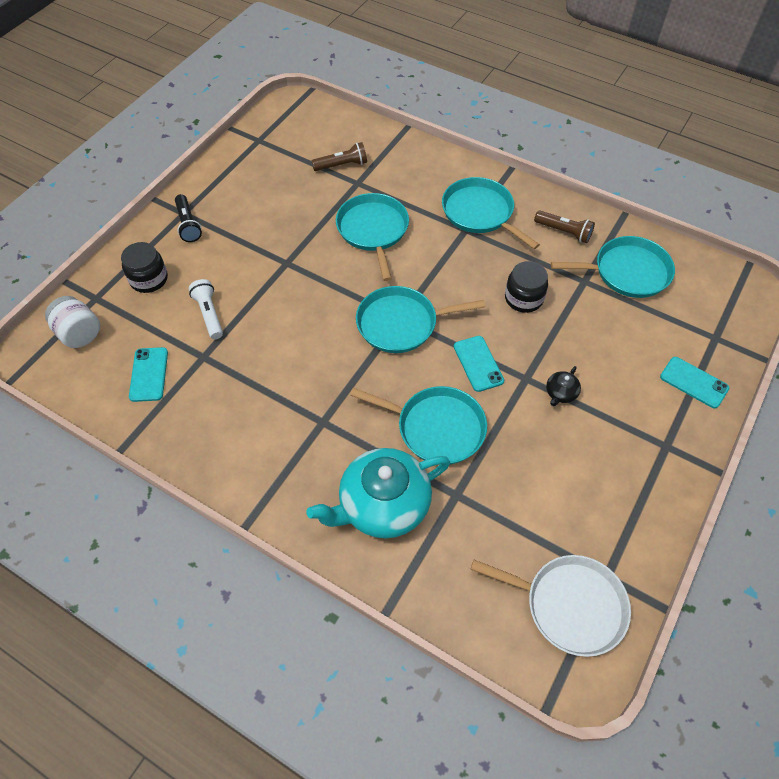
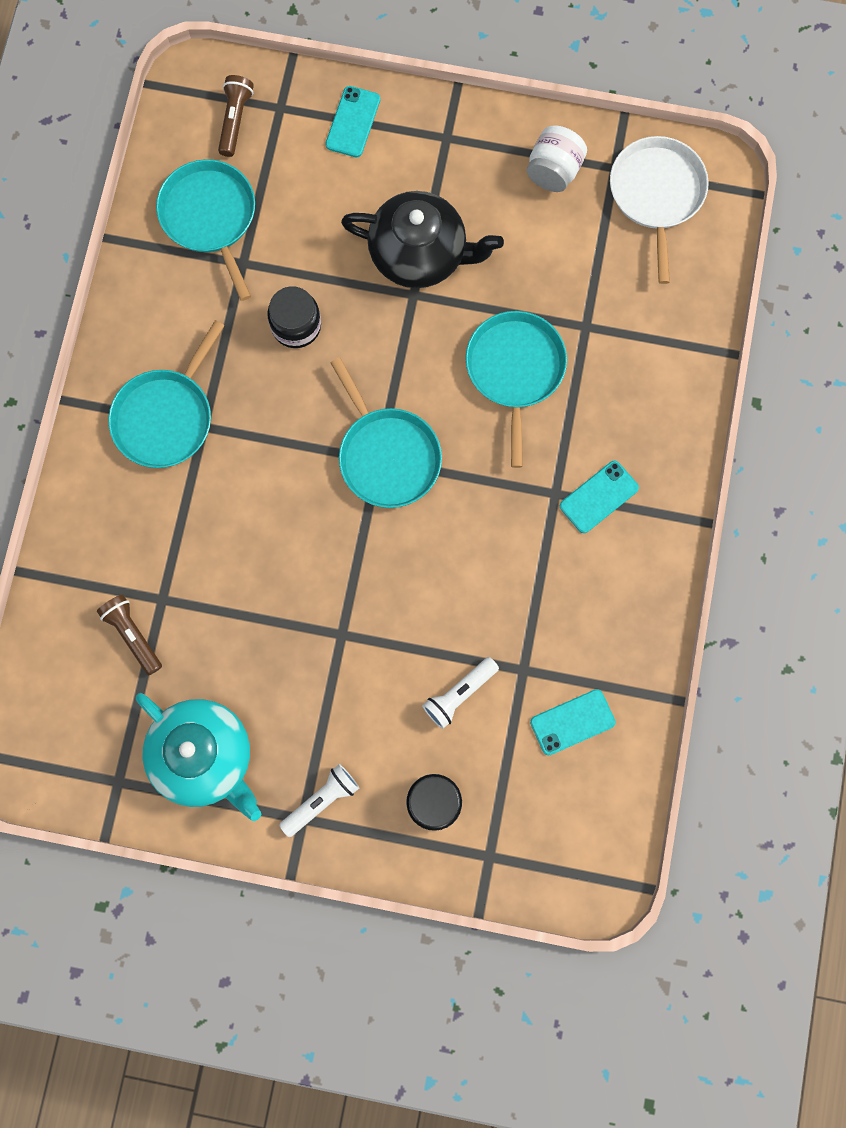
camera: 110 degrees left, 20 degrees up
white jar [45,296,100,348] -> white jar moved to [527,126,587,192]
black flashlight [175,194,202,242] -> white flashlight [279,764,359,837]
turquoise teapot [306,448,450,538] -> turquoise teapot moved to [136,693,261,821]
turquoise pan [336,193,409,281] -> none
turquoise phone [454,336,504,392] -> turquoise phone moved to [560,461,639,533]
brown flashlight [534,210,595,243] -> brown flashlight moved to [218,75,254,157]
black teapot [546,366,581,406] -> black teapot [341,191,504,288], size x2.45

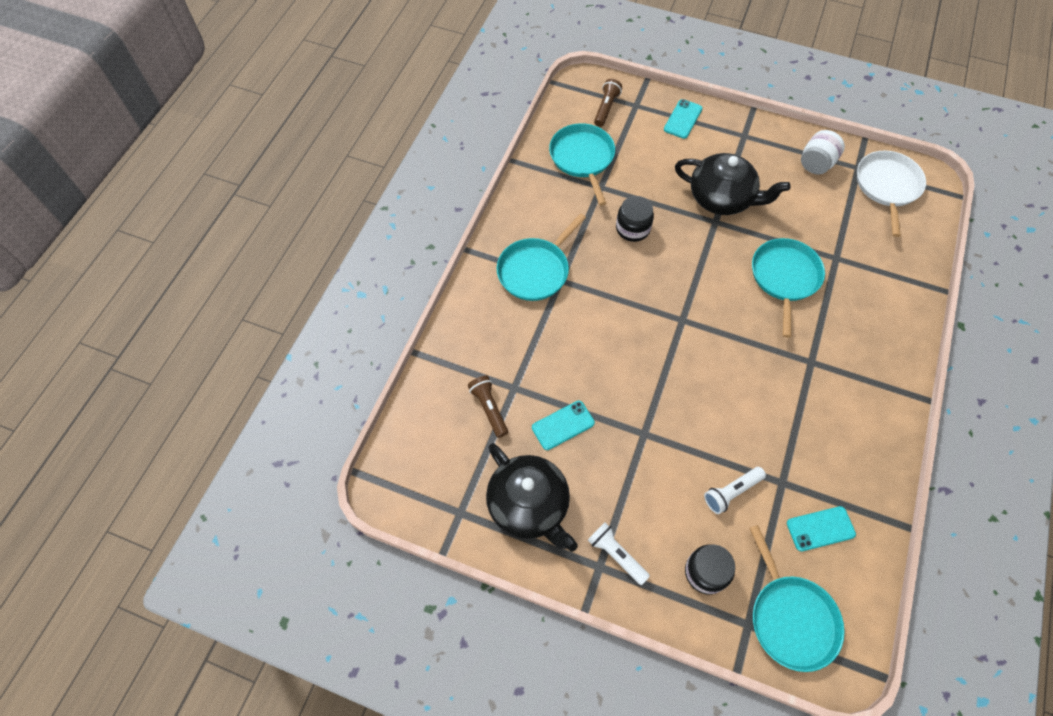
camera: 10 degrees right, 15 degrees down
turquoise teapot [136,693,261,821] -> black teapot [486,443,578,552]
white flashlight [279,764,359,837] -> white flashlight turned 105 degrees counterclockwise [588,522,650,585]
turquoise pan [330,357,442,508] -> turquoise pan moved to [750,525,845,672]
turquoise phone [560,461,639,533] -> turquoise phone moved to [532,401,595,450]

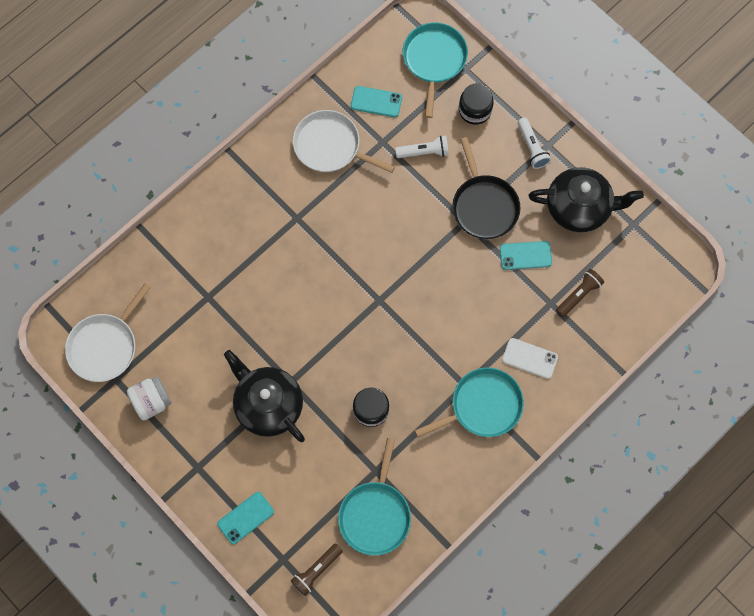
camera: 155 degrees left, 10 degrees up
brown flashlight [468,376,508,438] -> brown flashlight turned 135 degrees counterclockwise [556,269,604,317]
black teapot [486,443,578,552] -> black teapot turned 105 degrees clockwise [528,167,644,232]
turquoise pan [752,238,825,338] -> none
none -> white pan [293,110,395,173]
none -> black pan [452,137,520,239]
none -> white phone [502,338,558,379]

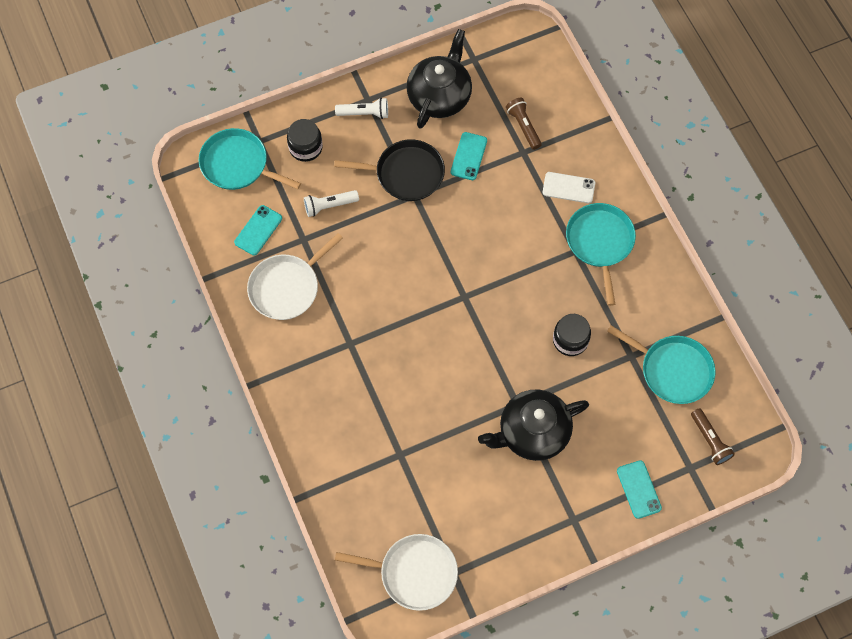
camera: 70 degrees left, 5 degrees down
white pan [65,283,151,382] -> white pan turned 45 degrees counterclockwise [335,534,458,611]
white jar [127,376,172,421] -> none
white flashlight [395,136,449,158] -> white flashlight turned 120 degrees counterclockwise [304,190,359,217]
white phone [502,338,558,379] -> white phone turned 60 degrees clockwise [542,172,595,203]

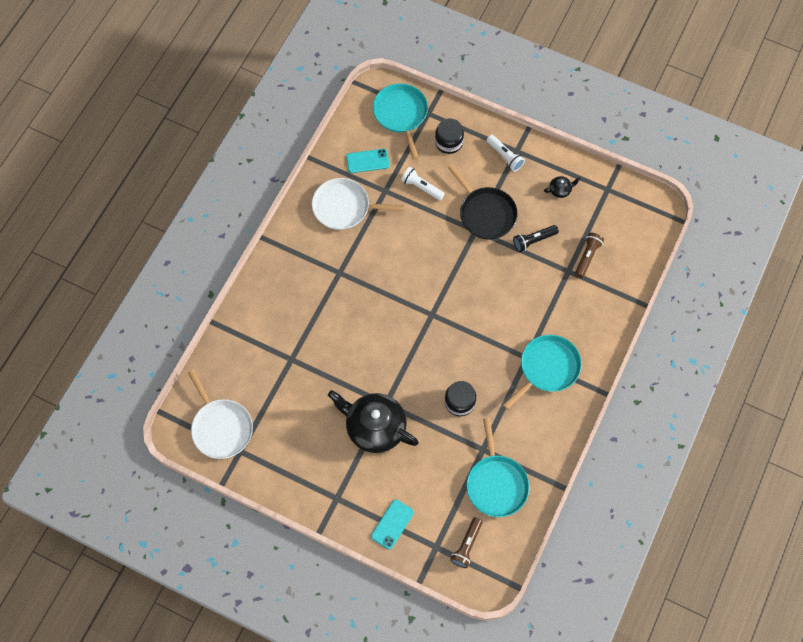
camera: 50 degrees right, 0 degrees up
black teapot [407,29,472,129] -> black teapot [544,176,581,198], size x0.41
turquoise phone [451,132,487,180] -> black flashlight [513,225,559,252]
white phone [542,172,595,203] -> none

